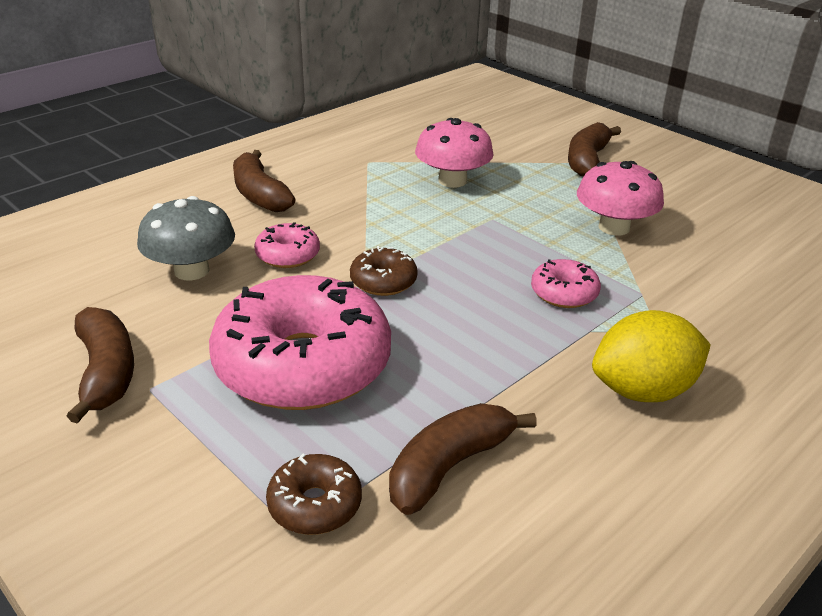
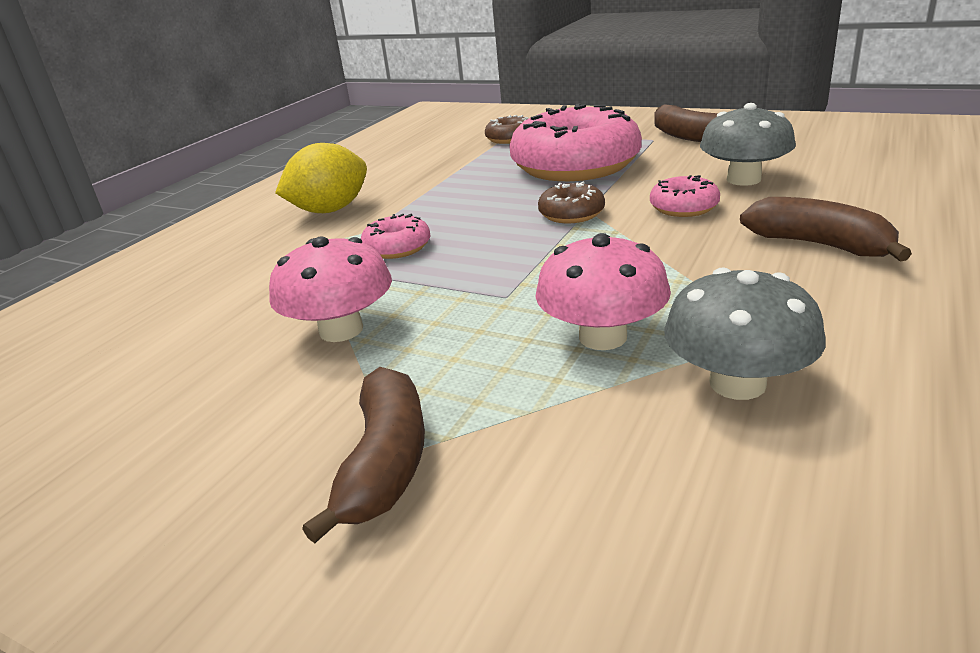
camera: 165 degrees right, 5 degrees down
brown banana [389,403,537,515] -> none
none -> grey mushroom [664,268,826,400]

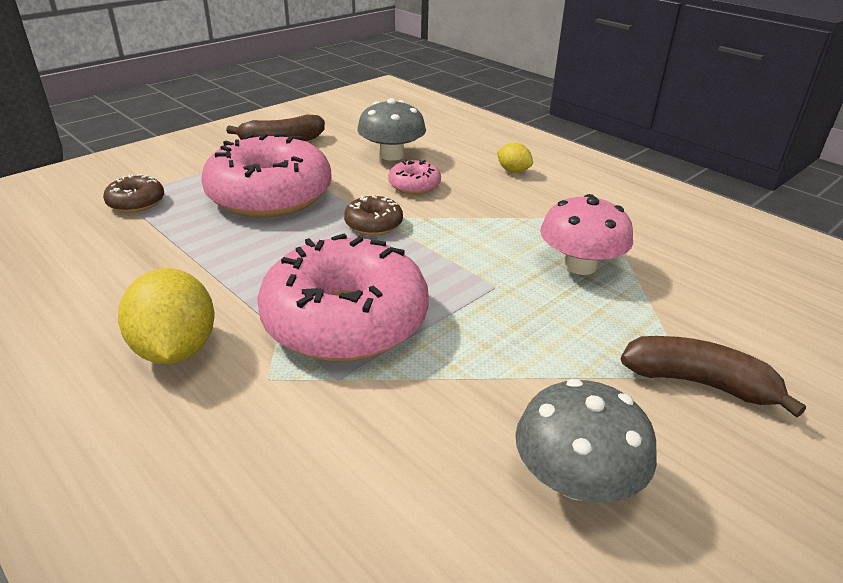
camera: 75 degrees left, 5 degrees up
pink mushroom [269,236,392,342] -> none
pink donut [361,214,430,259] -> pink donut [257,233,429,362], size x2.28
grey mushroom [664,268,826,400] -> grey mushroom moved to [515,379,657,503]
brown banana [740,197,912,261] -> yellow lemon [497,143,533,173]

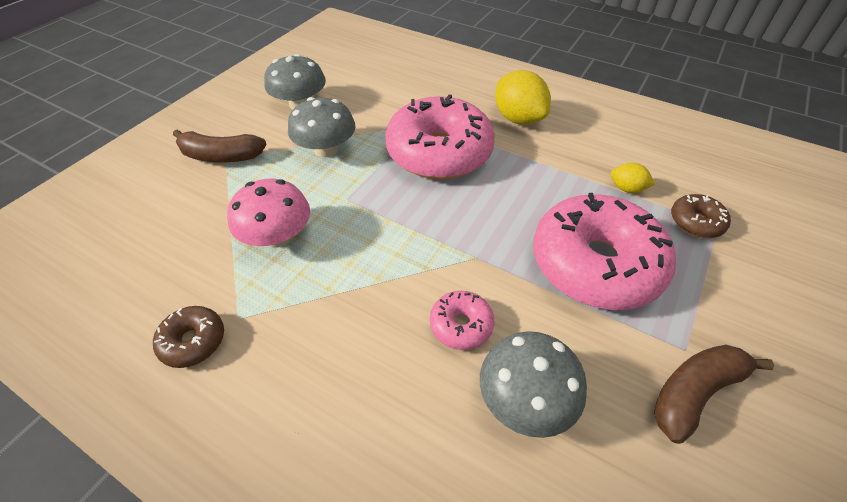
camera: 165 degrees right, 15 degrees up
brown donut [344,196,403,235] -> brown donut moved to [153,306,224,368]
yellow lemon [497,143,533,173] -> yellow lemon moved to [611,163,655,193]
none -> grey mushroom [288,97,355,157]

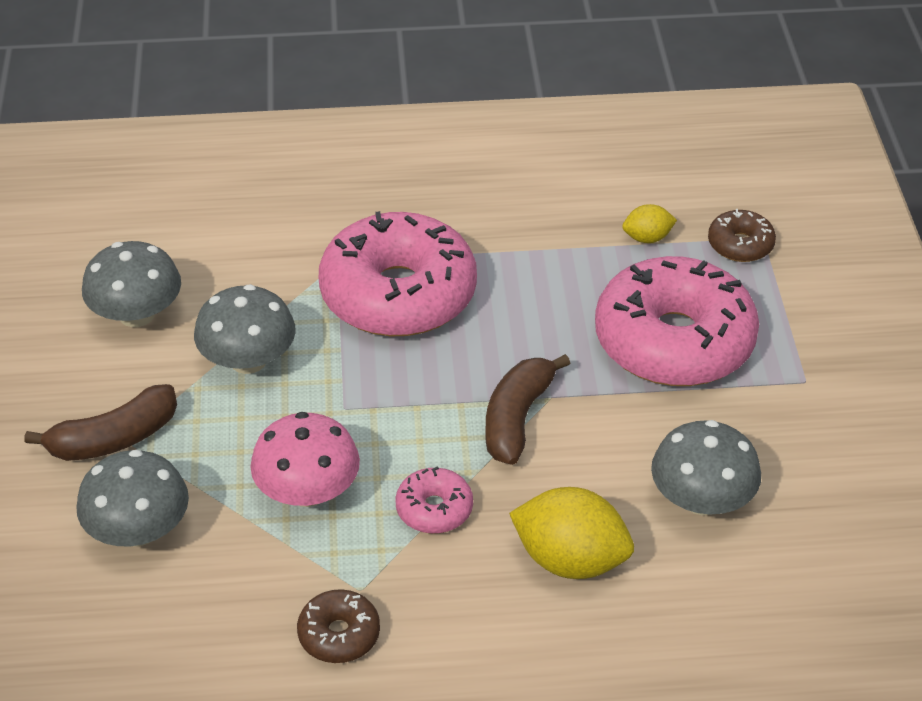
camera: 35 degrees left, 5 degrees down
pink donut [430,291,494,350] -> pink donut moved to [395,466,473,534]
yellow lemon [495,70,551,125] -> yellow lemon moved to [509,487,634,579]
brown banana [654,345,774,444] -> brown banana moved to [485,354,571,465]
none -> grey mushroom [76,449,189,546]

